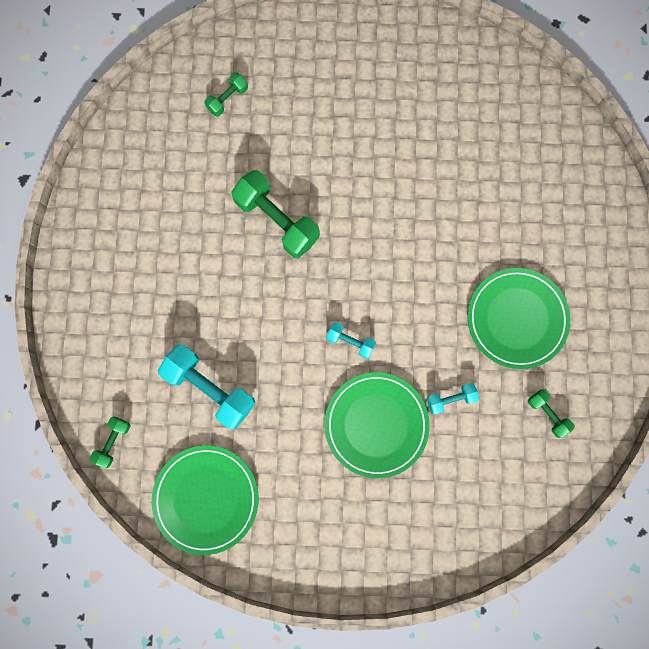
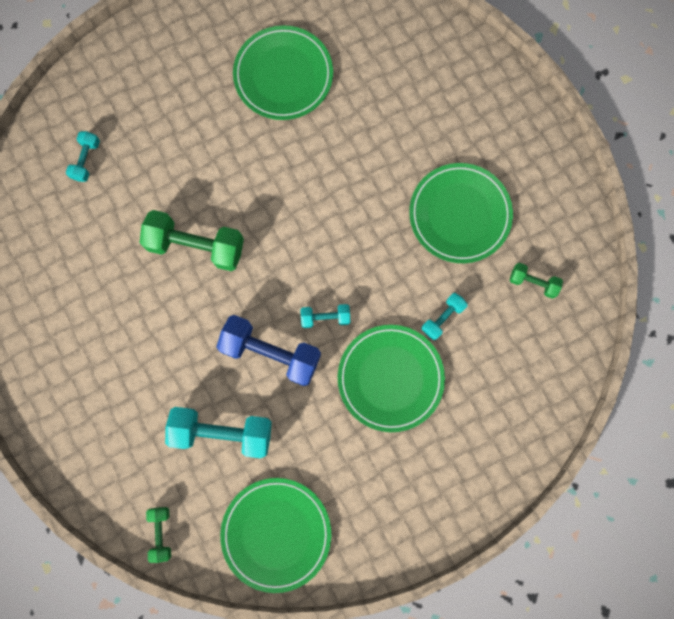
camera: 30 degrees left, 0 degrees up
green dumbbell [204,73,248,117] -> turquoise dumbbell [66,131,100,182]
none -> blue dumbbell [216,315,321,386]
none -> green plate [233,25,333,120]

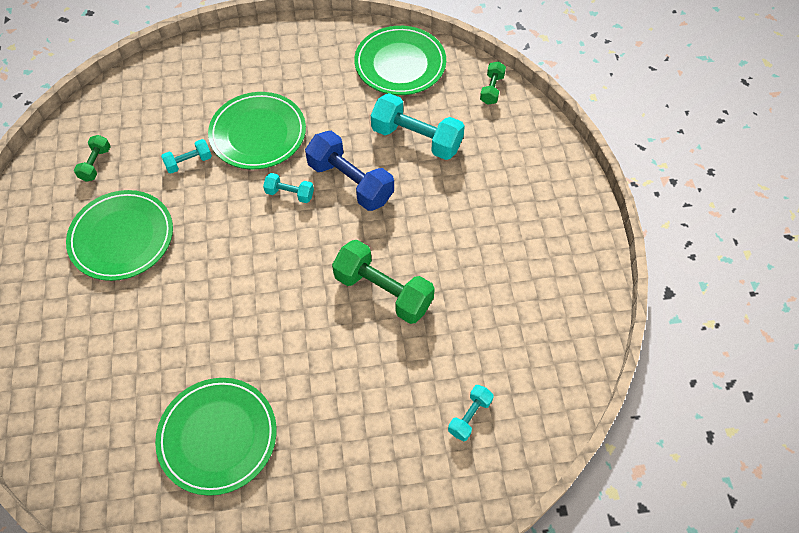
camera: 160 degrees left, 20 degrees down
green dumbbell [510,263,563,299] -> green dumbbell turned 60 degrees clockwise [74,135,111,182]

